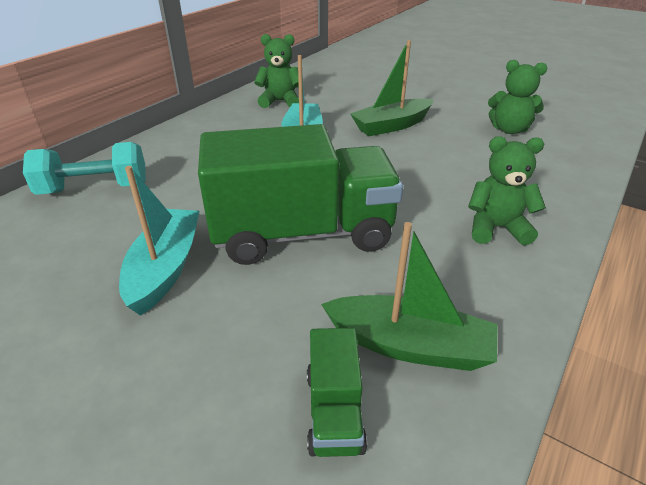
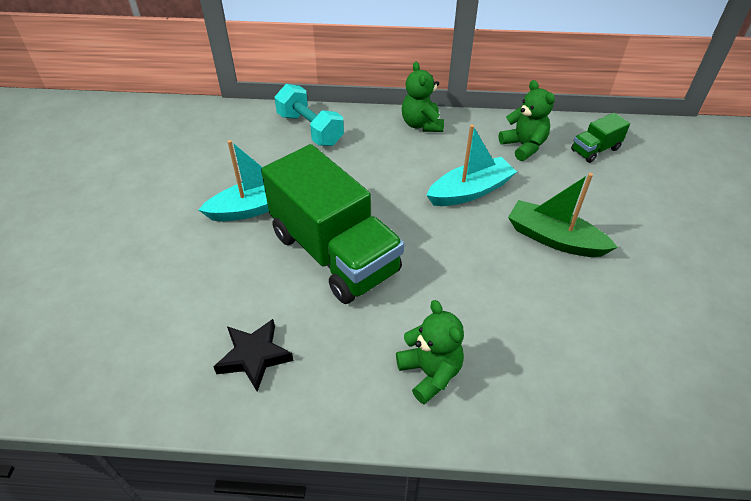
camera: 60 degrees right, 10 degrees up
green truck [307,328,367,457] -> green truck moved to [571,113,630,163]
green boat [321,222,498,371] -> black star [213,319,294,392]
green teddy bear [488,60,547,134] -> green teddy bear moved to [402,62,444,132]

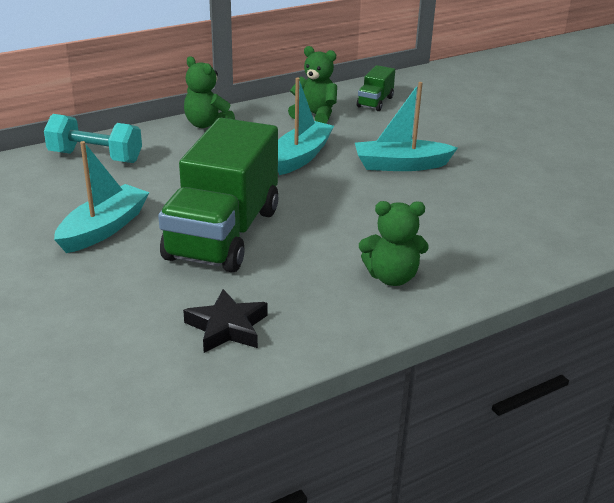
camera: 35 degrees left, 15 degrees down
green truck [261,144,404,304] -> green truck turned 90 degrees clockwise [158,118,278,272]
green teddy bear [396,300,464,404] -> green teddy bear turned 150 degrees clockwise [359,201,429,286]
green boat [508,173,618,257] -> turquoise boat [355,82,458,171]

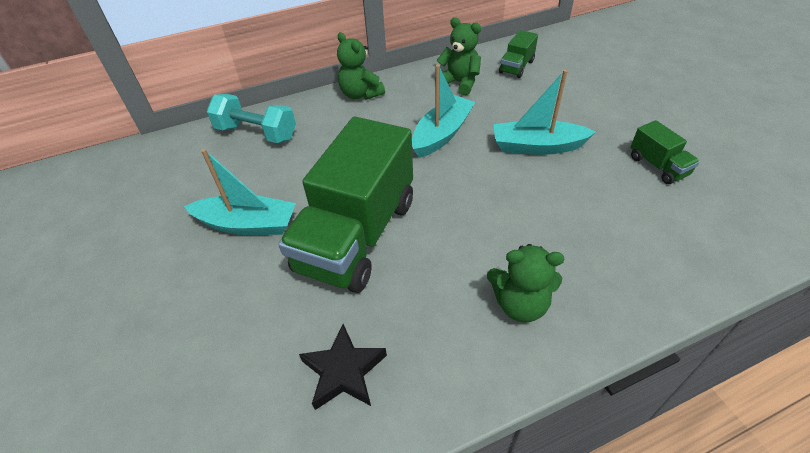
camera: 10 degrees right, 15 degrees up
turquoise boat [54,141,149,253] -> turquoise boat turned 60 degrees clockwise [184,149,296,235]
none -> green truck [630,120,700,184]

